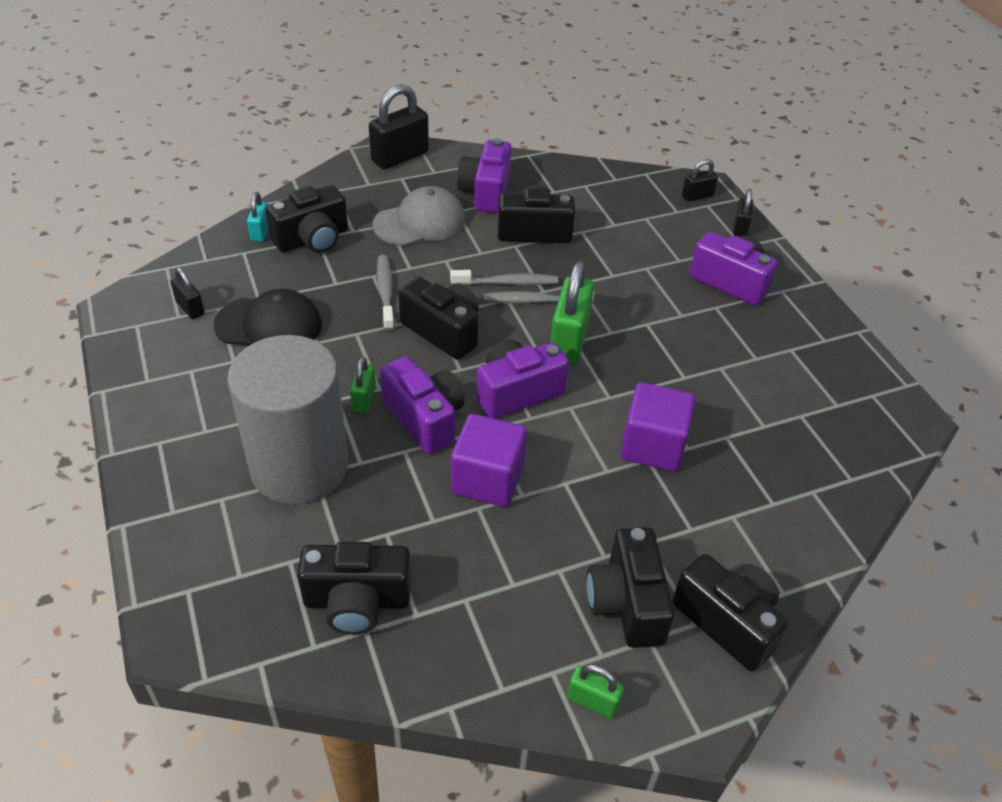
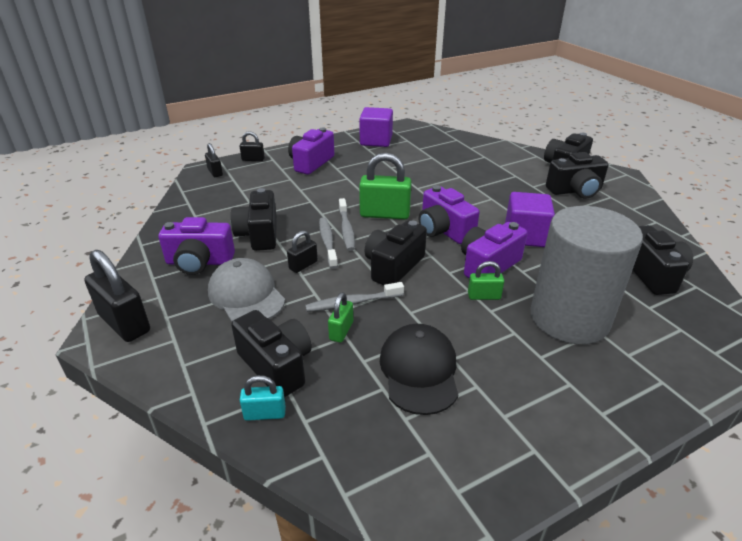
camera: 95 degrees left, 10 degrees down
black padlock [170,267,205,319] -> black padlock moved to [287,230,318,273]
green padlock [567,664,624,719] -> green padlock moved to [328,292,353,343]
purple cube [620,382,695,472] -> purple cube moved to [359,107,393,147]

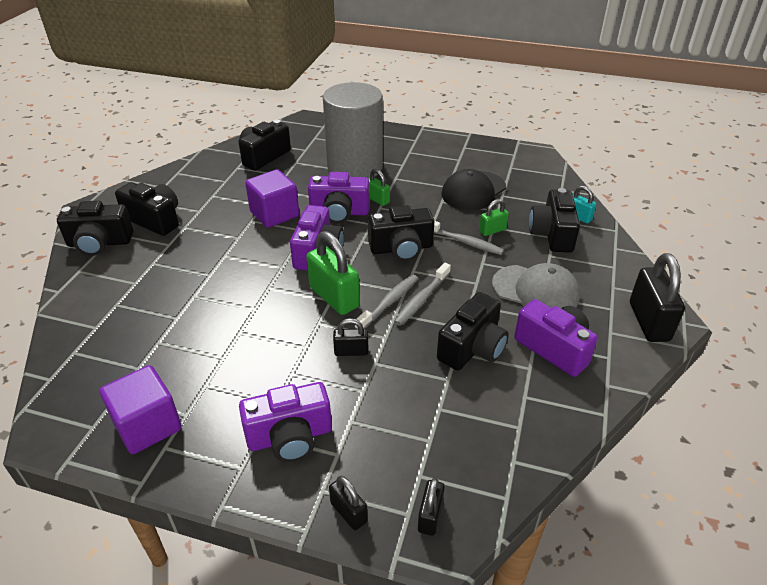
camera: 135 degrees left, 5 degrees up
grey cap [208,258,285,322] -> grey cap turned 75 degrees counterclockwise [492,263,580,308]
black padlock [287,230,318,273] -> black padlock moved to [333,318,368,356]

